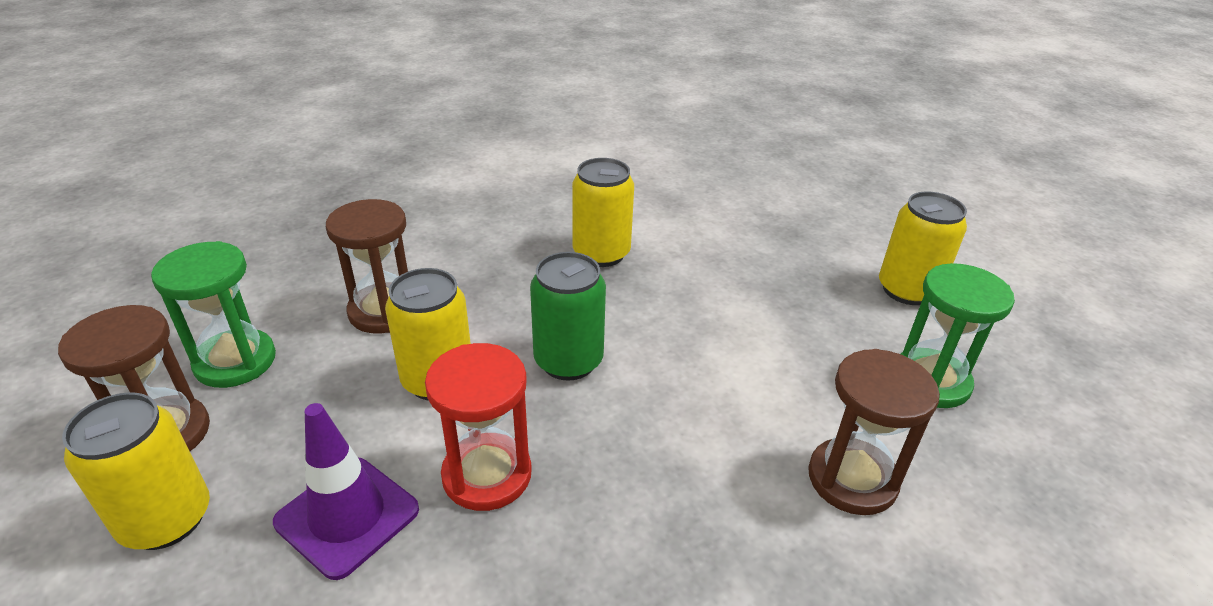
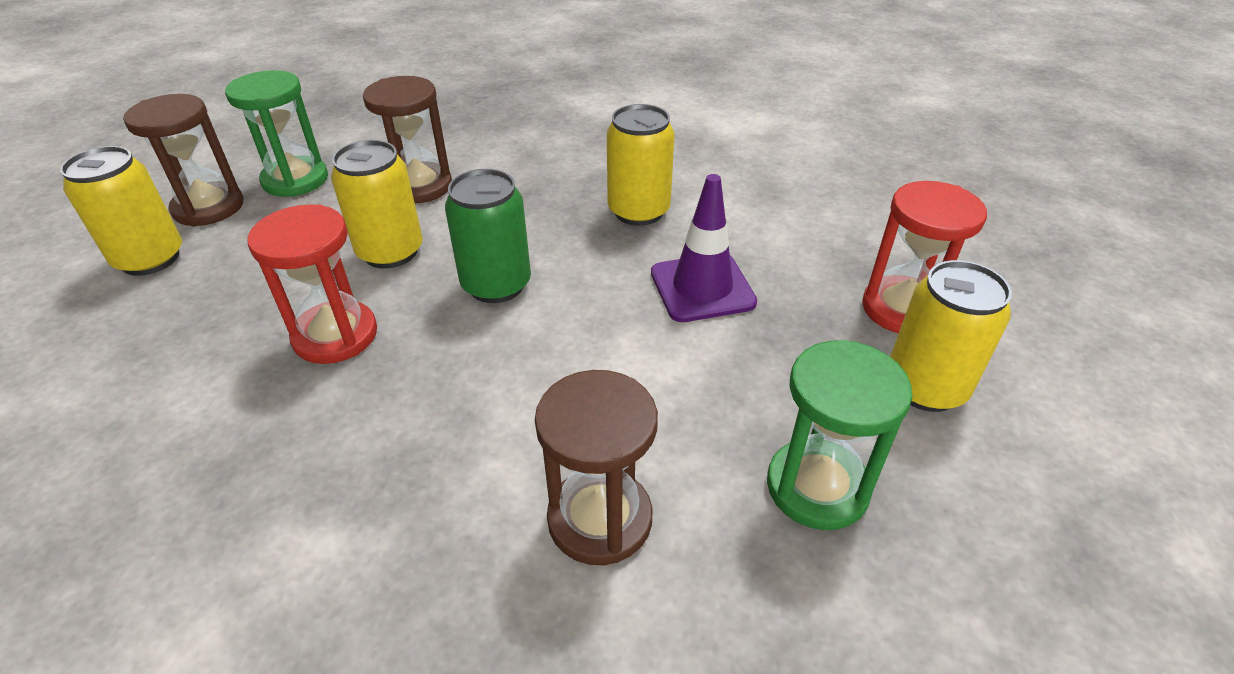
camera: 40 degrees right, 5 degrees up
purple traffic cone [273,403,419,580] -> purple traffic cone moved to [651,174,757,322]
none -> red hourglass [862,181,987,333]

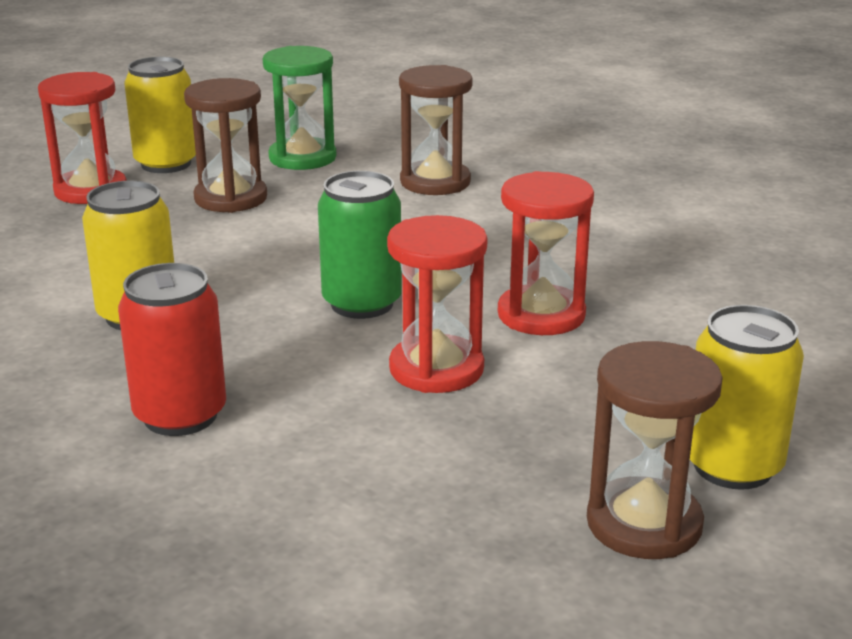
camera: 145 degrees left, 15 degrees down
green hourglass [225,70,328,197] -> none
yellow can [331,140,423,269] -> red hourglass [387,215,488,393]
brown hourglass [363,76,452,203] -> brown hourglass moved to [184,78,267,213]
purple traffic cone [651,174,757,322] -> none
none -> red can [118,263,226,436]

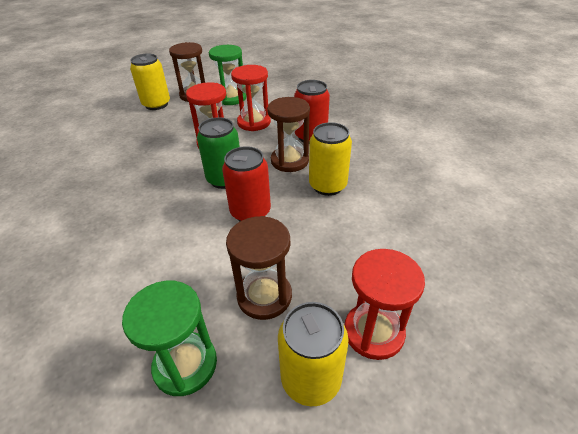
camera: 165 degrees left, 15 degrees up
brown hourglass [399,65,473,195] -> brown hourglass moved to [267,97,310,172]
red hourglass [498,171,594,335] -> red hourglass moved to [231,65,271,131]
none -> green hourglass [209,45,246,105]
none -> red can [222,146,271,221]

